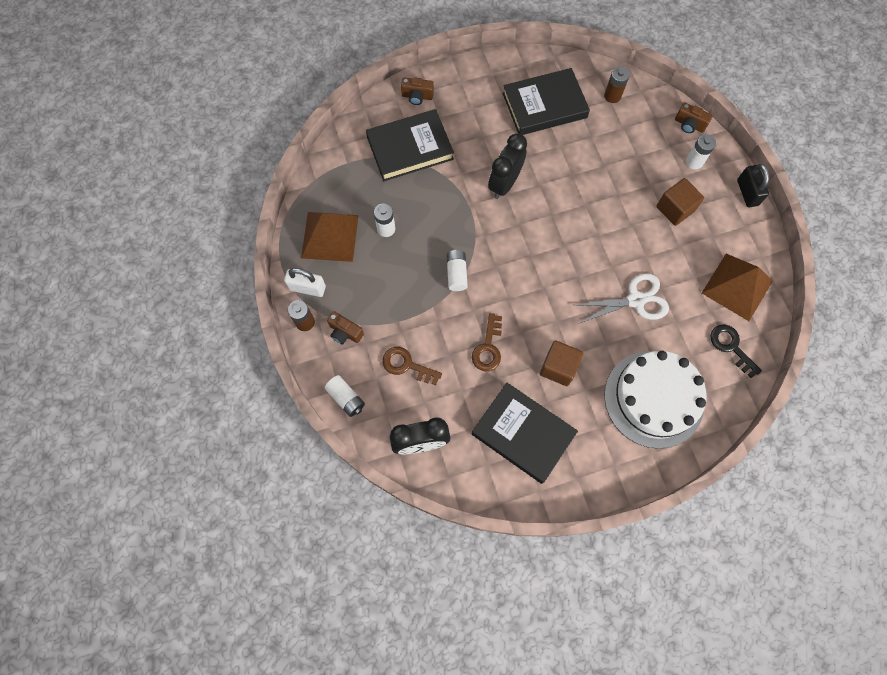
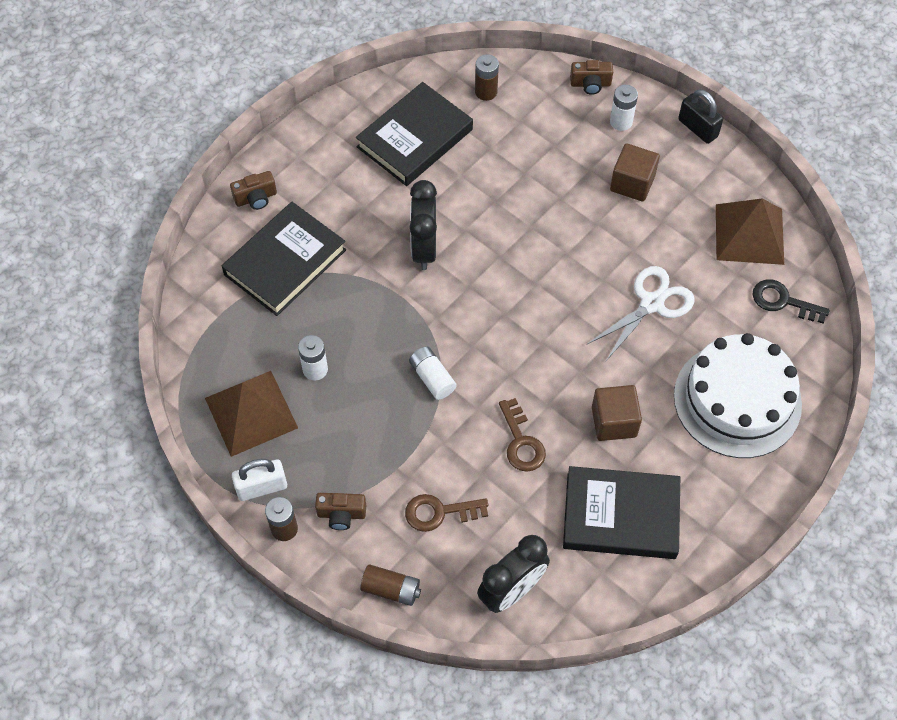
camera: 30 degrees left, 10 degrees down
white battery [324,375,365,417] -> brown battery [360,564,421,606]

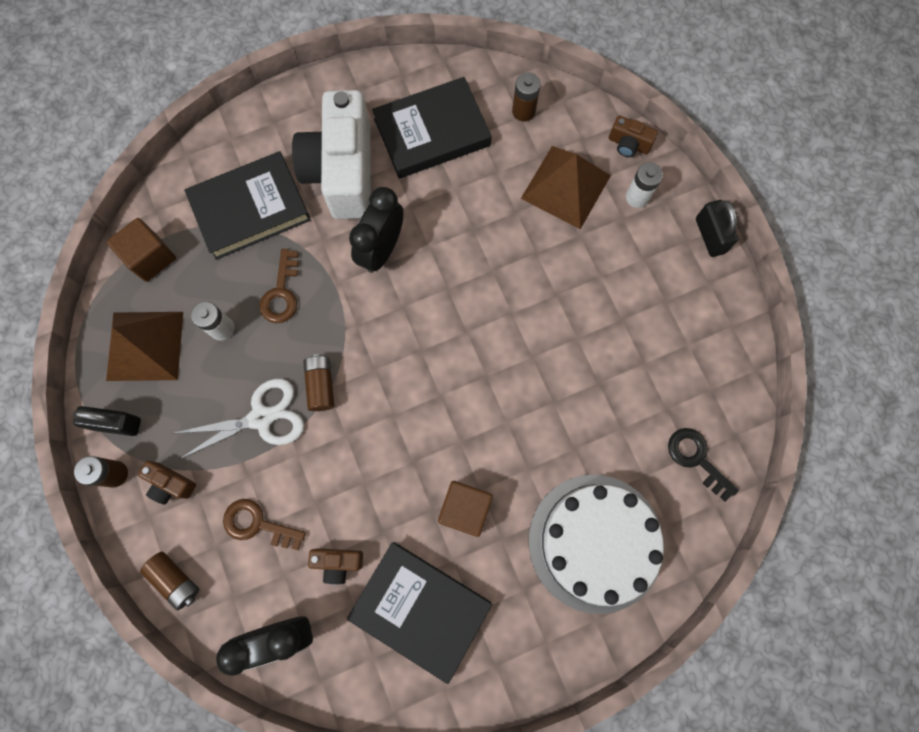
camera: 25 degrees right, 15 degrees up
brown camera [230,171,277,210] -> brown camera moved to [308,548,363,585]
white padlock [232,459,287,501] -> black padlock [73,406,141,436]
white battery [409,346,456,400] -> brown battery [303,354,334,411]
brown key [499,398,546,472] -> brown key moved to [259,249,298,323]
white scissors [586,266,694,362] -> white scissors moved to [175,379,304,459]
brown cube [610,143,660,202] -> brown cube moved to [107,218,176,282]
brown pyramid [716,198,784,265] -> brown pyramid moved to [521,146,611,229]
none -> white camera [292,90,371,219]

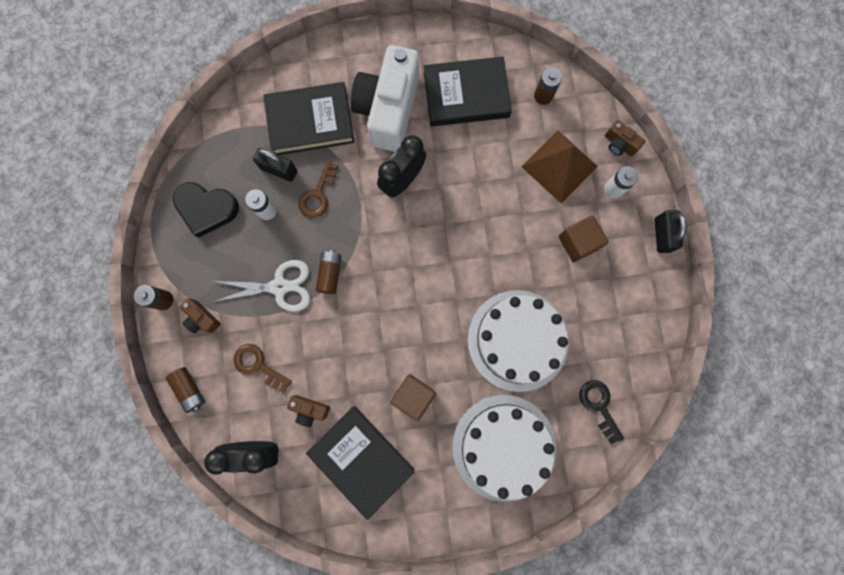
camera: 15 degrees right, 5 degrees up
black padlock [73,406,141,436] -> black padlock moved to [253,148,297,182]
brown pyramid [106,312,183,381] -> black heart [173,182,239,238]
brown cube [107,218,176,282] -> brown cube moved to [558,215,608,262]
none -> white cake [468,290,569,392]

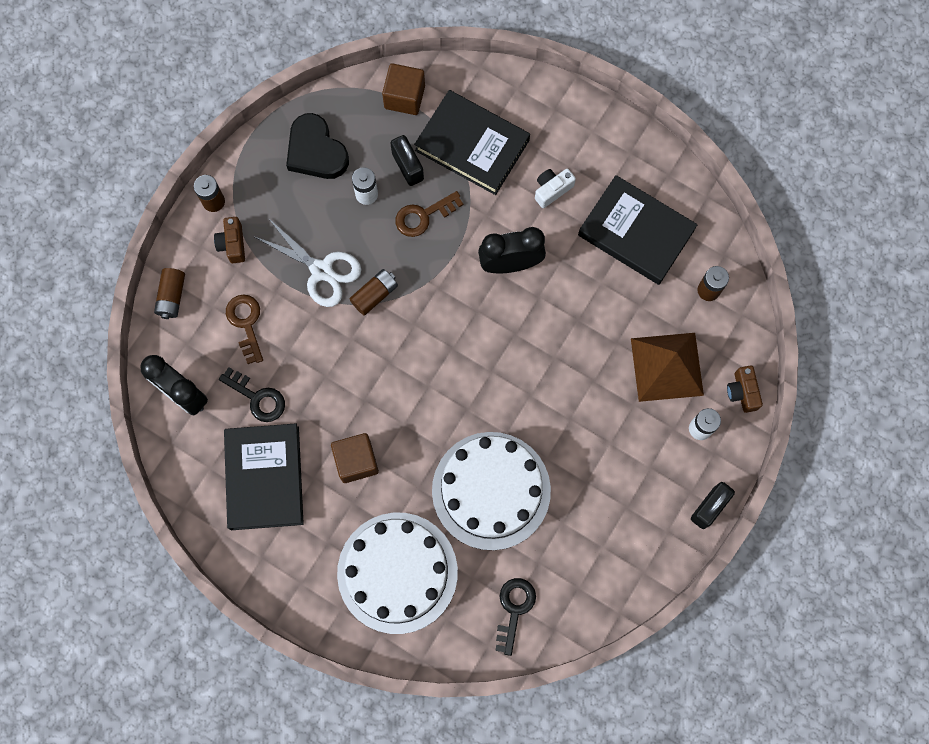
camera: 40 degrees right, 5 degrees down
brown camera [287,395,330,427] -> black key [219,367,285,422]
white camera [350,45,419,152] -> white camera [535,169,576,208], size x0.41
brown cube [558,215,608,262] -> brown cube moved to [382,63,425,115]

